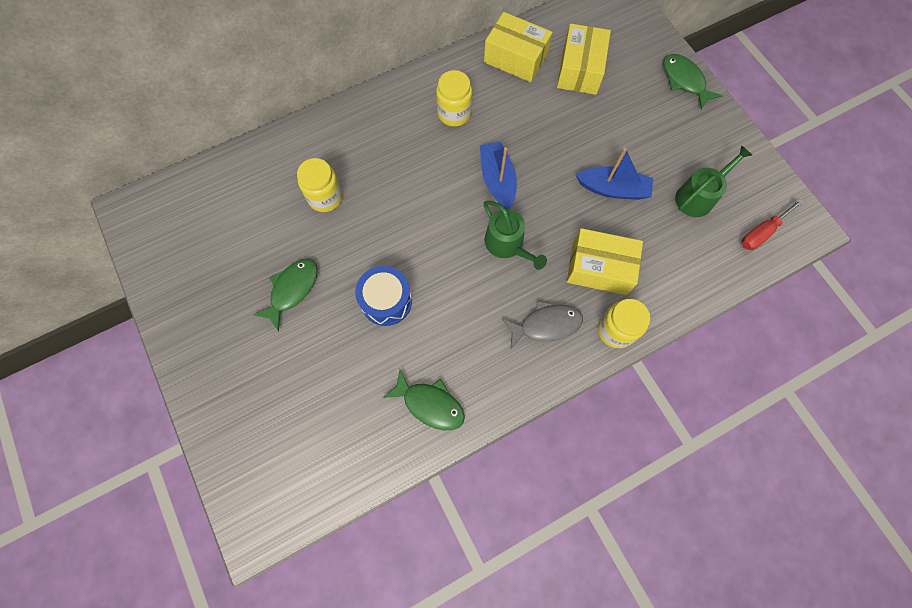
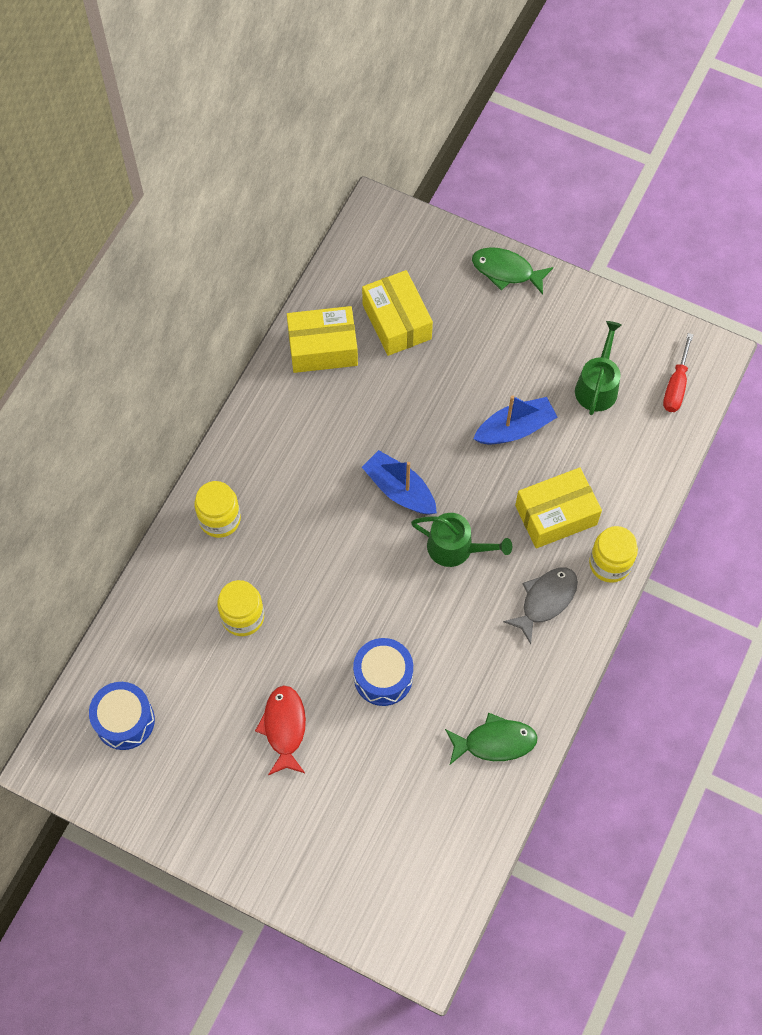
camera: 35 degrees left, 5 degrees down
green fish [253,258,318,331] -> red fish [255,685,306,775]
yellow jar [436,70,472,127] -> yellow jar moved to [194,481,241,538]
none -> blue drum [89,682,155,750]

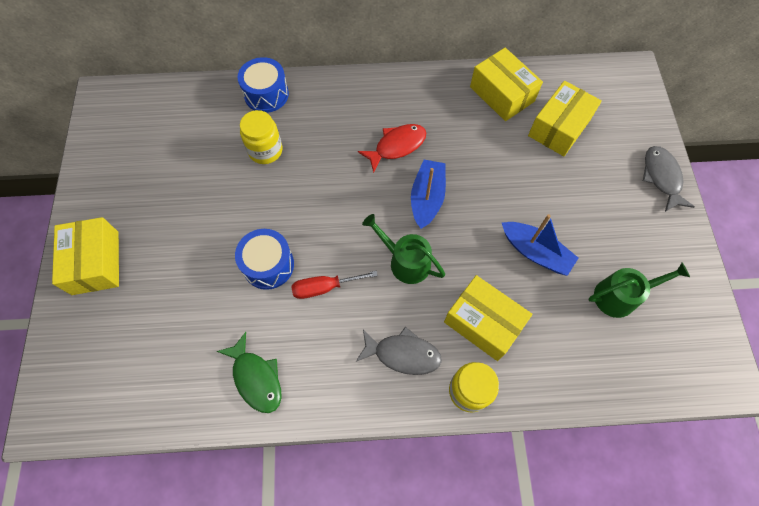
camera: 60 degrees right, 0 degrees up
blue drum [89,682,155,750] -> blue drum moved to [237,57,289,113]
yellow jar [194,481,241,538] -> none
red fish [255,685,306,775] -> red fish moved to [358,124,426,173]
green watering can [411,513,512,567] -> green watering can turned 135 degrees clockwise [362,214,445,284]
green fish [472,247,553,295] -> grey fish [643,146,695,212]
red screwdriver [663,333,693,412] -> red screwdriver moved to [291,271,378,299]
none -> yellow box [52,217,119,295]

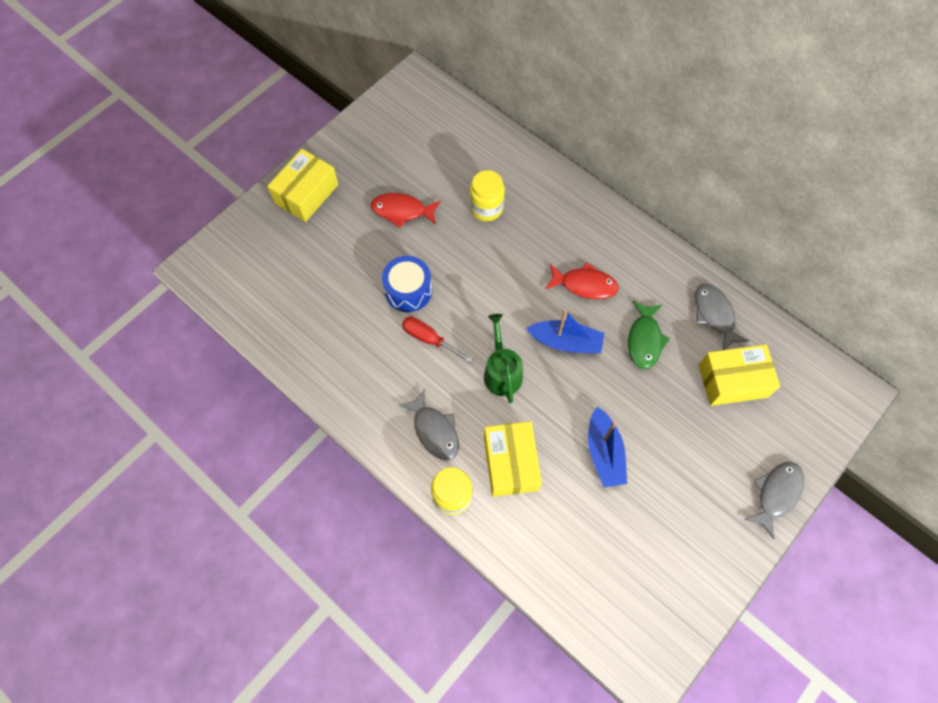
camera: 45 degrees right, 0 degrees up
green fish [217,332,281,413] -> green fish moved to [628,301,670,369]
blue drum [237,57,289,113] -> none
blue boat [411,160,446,229] -> blue boat turned 45 degrees clockwise [526,310,604,353]
yellow box [470,48,543,121] -> grey fish [695,284,749,350]
green watering can [588,263,690,318] -> none
none -> red fish [371,193,441,228]

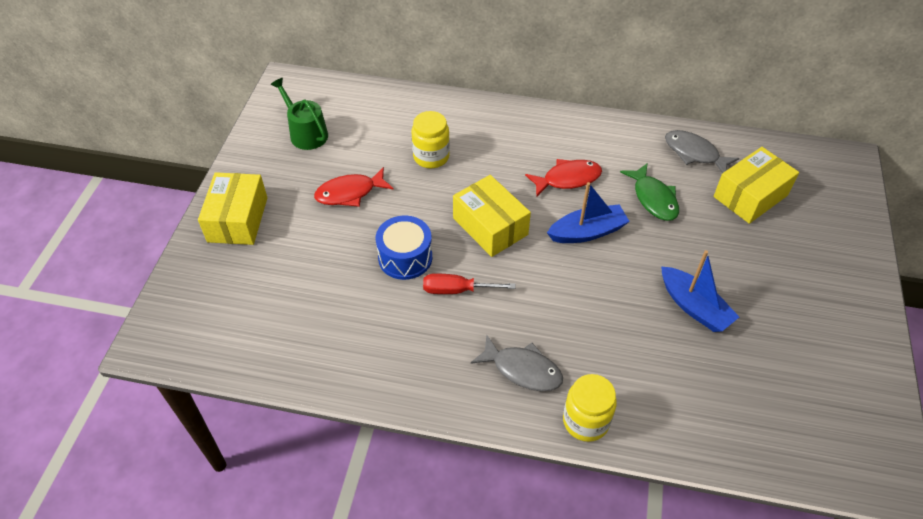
camera: 30 degrees left, 15 degrees down
green watering can [484,314,523,404] -> green watering can moved to [270,78,328,150]
yellow box [484,421,542,497] -> yellow box moved to [453,175,531,257]
grey fish [744,462,804,539] -> none

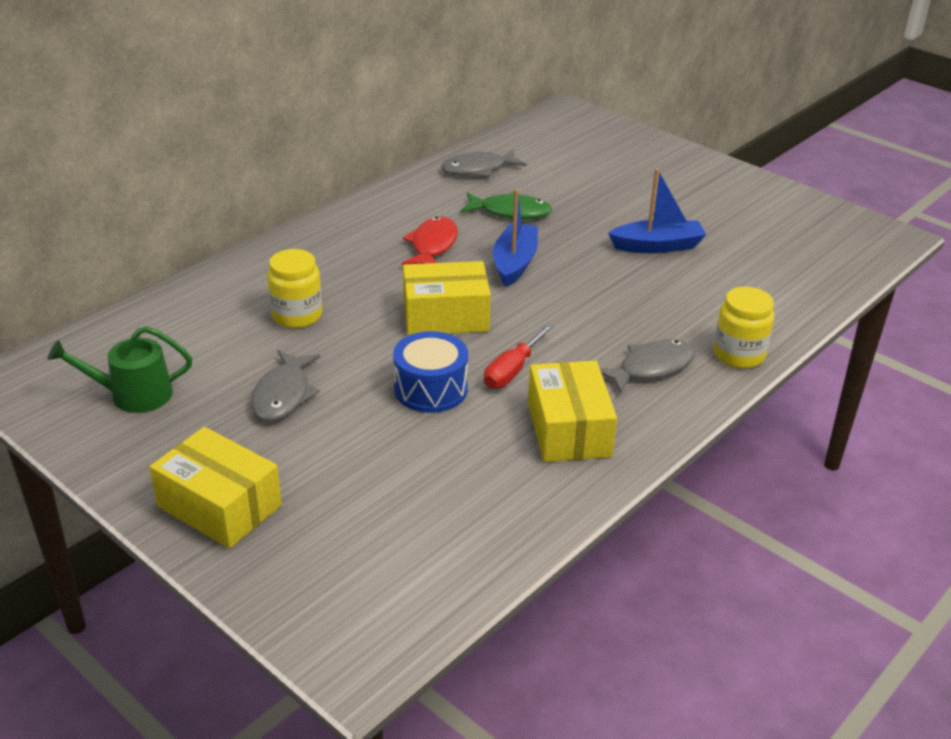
camera: 60 degrees left, 15 degrees down
red fish [314,167,393,207] -> grey fish [251,350,320,421]
yellow box [714,147,799,224] -> yellow box moved to [528,361,617,462]

